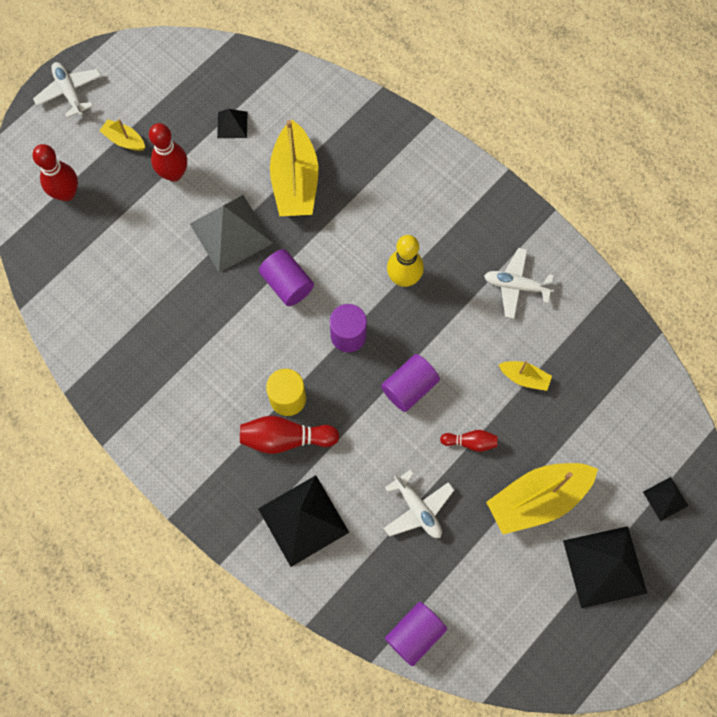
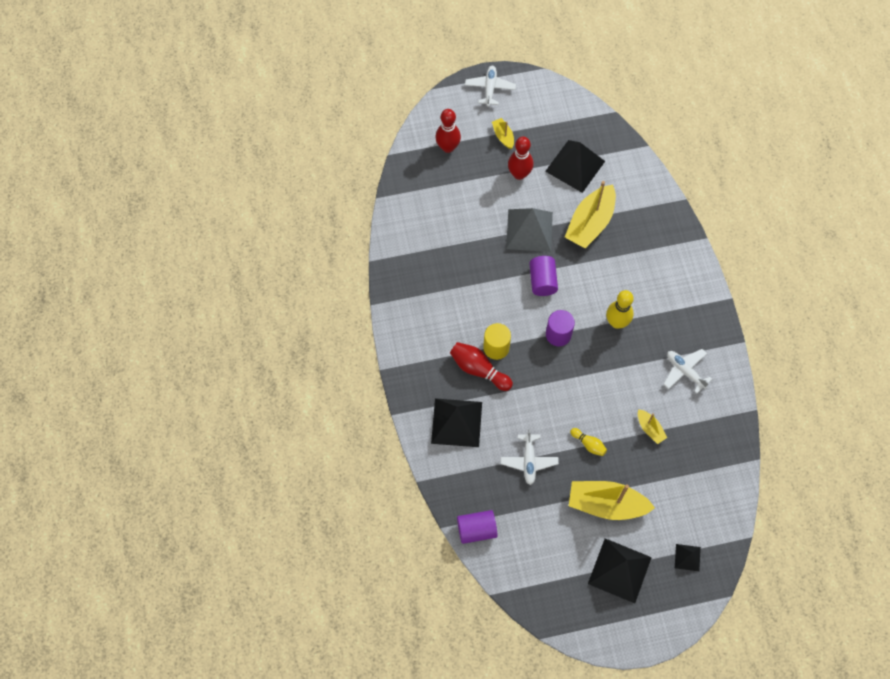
camera: 35 degrees right, 5 degrees down
black pyramid [217,109,247,138] -> black pyramid [545,140,605,193], size x2.02
purple cylinder [381,354,440,412] -> none
red bowling pin [440,430,498,452] -> yellow bowling pin [570,428,607,456]

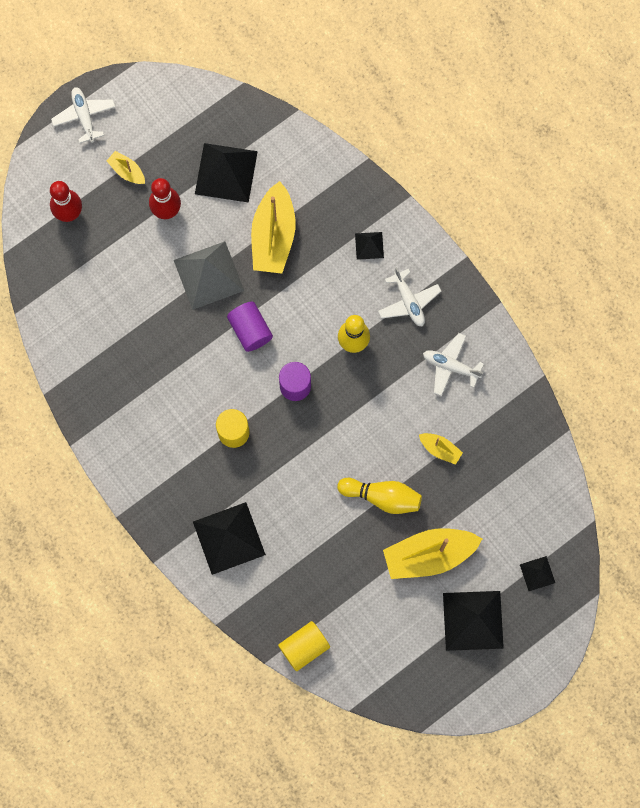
camera: 25 degrees left, 10 degrees up
red bowling pin [450,342,513,391] -> none
purple cylinder [457,510,497,544] -> yellow cylinder [278,621,330,671]
white plane [501,429,559,485] -> white plane moved to [378,267,441,326]
yellow bowling pin [570,428,607,456] -> yellow bowling pin [337,478,422,514], size x1.73
none -> black pyramid [355,232,384,260]

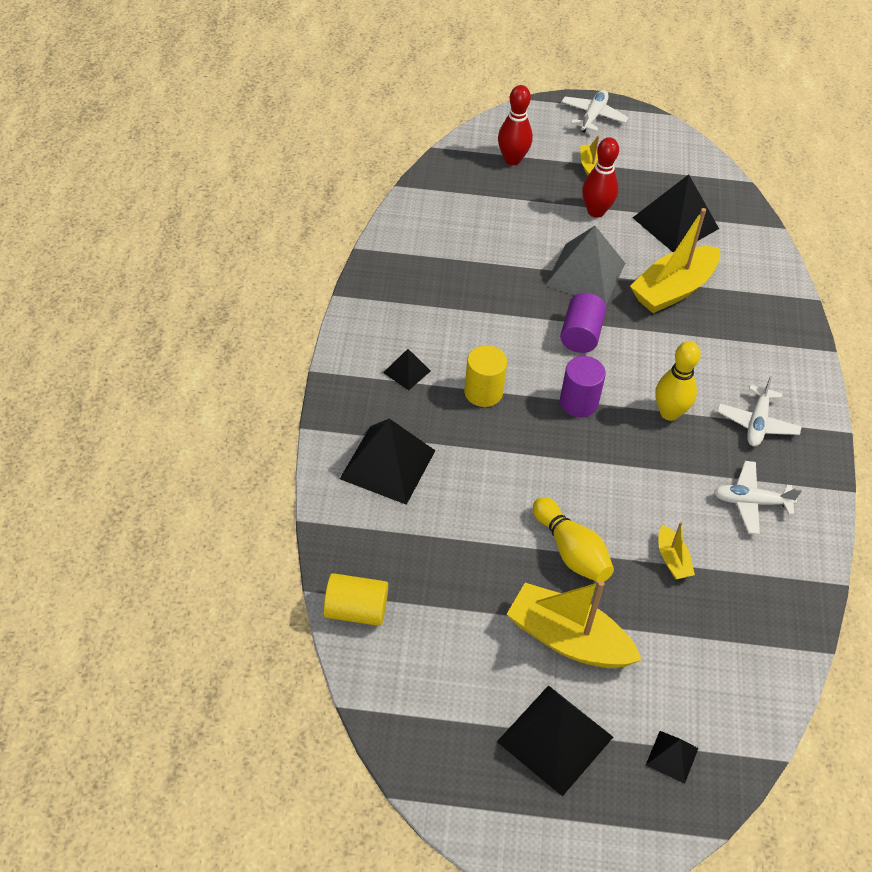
camera: 40 degrees right, 25 degrees down
black pyramid [355,232,384,260] -> black pyramid moved to [383,349,430,390]
white plane [423,333,484,396] -> white plane turned 60 degrees counterclockwise [714,461,802,534]

